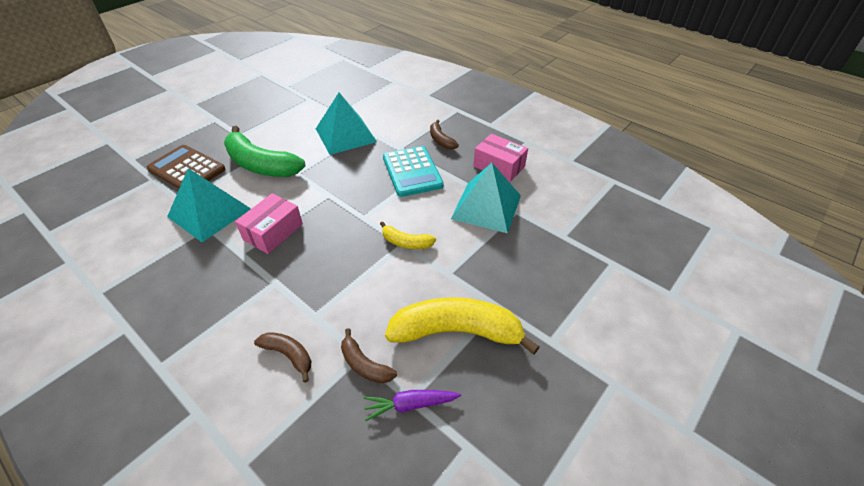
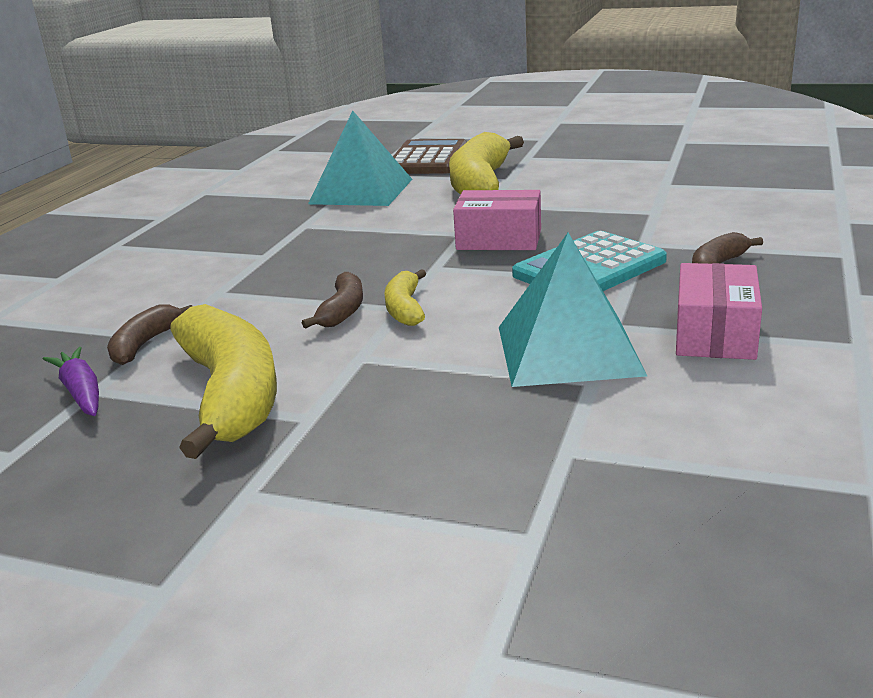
camera: 70 degrees right, 20 degrees down
green banana [224,126,305,177] -> yellow banana [449,132,524,195]
pink box [235,193,303,254] -> pink box moved to [453,190,541,250]
brown banana [254,332,311,383] -> brown banana moved to [302,272,363,329]
turquoise pyramid [316,93,377,155] -> none

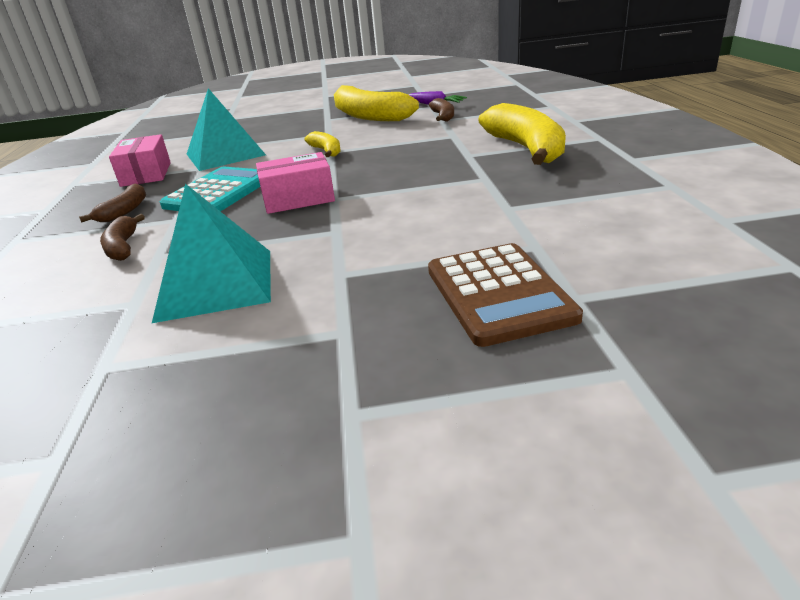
camera: 155 degrees right, 5 degrees up
brown banana [302,272,363,329] -> brown banana moved to [100,214,145,261]
turquoise pyramid [308,111,412,206] -> turquoise pyramid moved to [152,184,271,323]
yellow banana [449,132,524,195] -> yellow banana moved to [478,103,566,165]

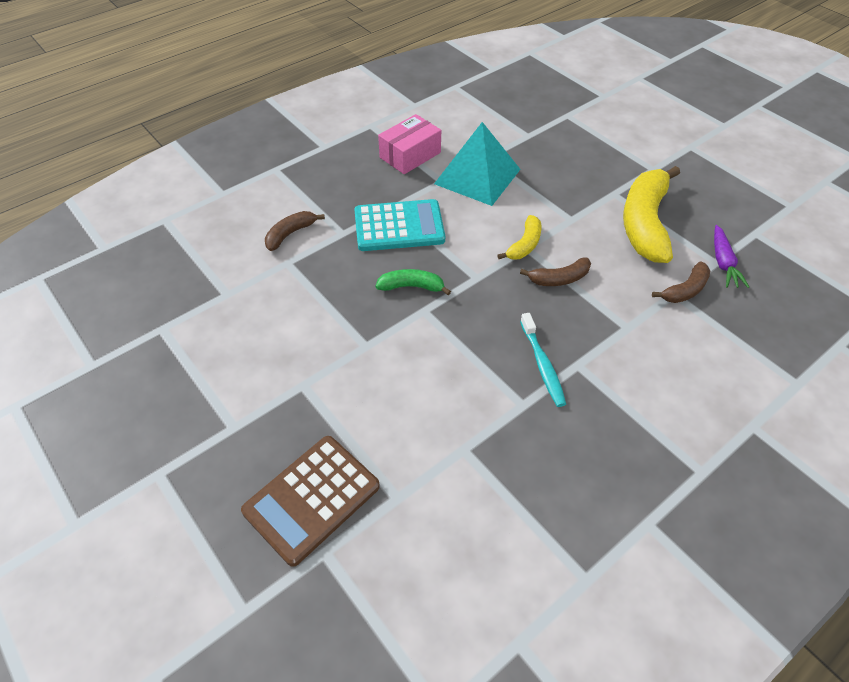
camera: 55 degrees right, 20 degrees up
brown banana [79,183,146,223] -> brown banana moved to [520,258,591,286]
turquoise pyramid [152,184,271,323] -> none
pink box [256,152,335,214] -> green banana [376,269,451,295]
yellow banana [478,103,566,165] -> none
none -> turquoise toothbrush [520,313,566,407]

